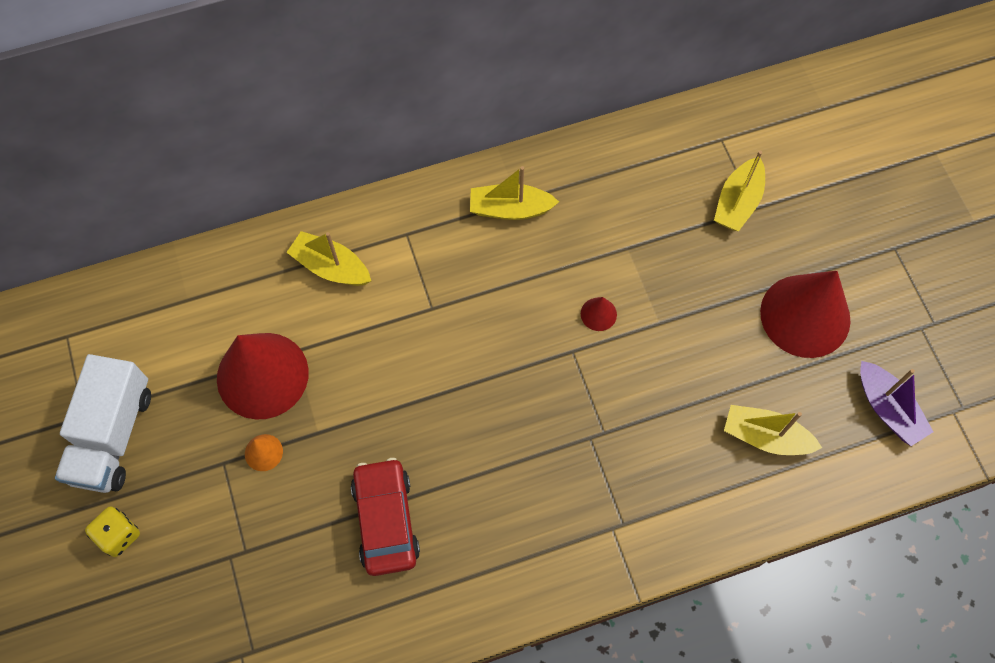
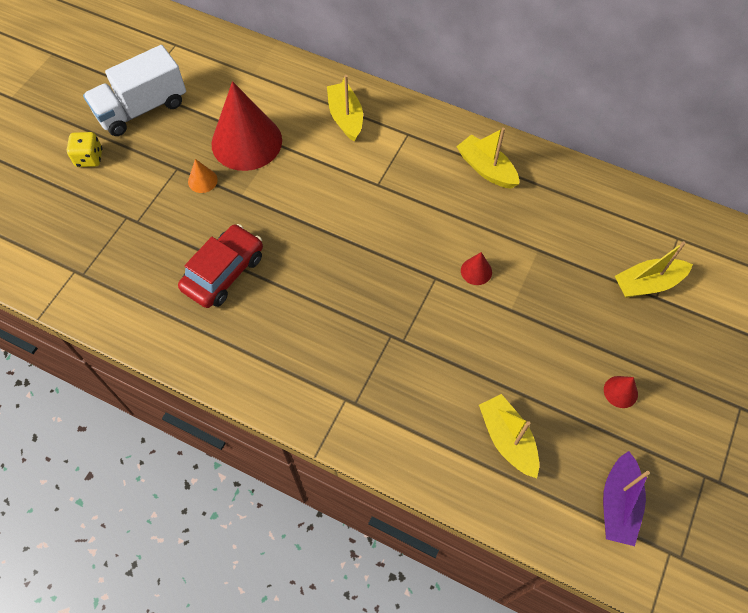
camera: 45 degrees right, 5 degrees down
red cone [760,271,851,358] -> red cone [604,376,638,408], size x0.41

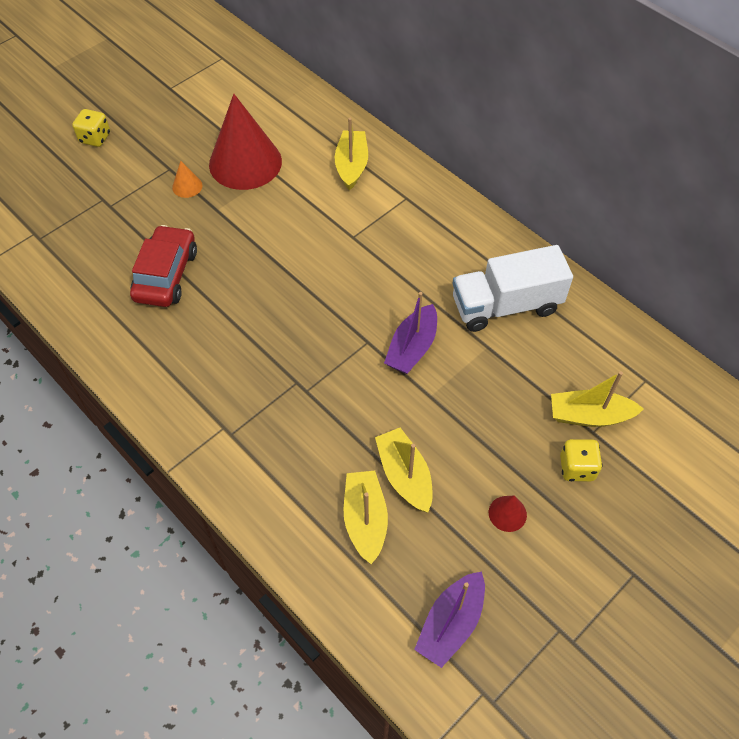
camera: 20 degrees right, 5 degrees down
white truck [83,45,186,136] -> white truck moved to [452,245,573,332]
red car [178,224,263,308] -> red car turned 45 degrees counterclockwise [130,225,197,307]
yellow boat [456,128,519,189] -> yellow boat moved to [375,428,433,512]
red cone [461,252,492,285] -> purple boat [384,292,437,374]
none -> yellow dice [560,439,603,481]

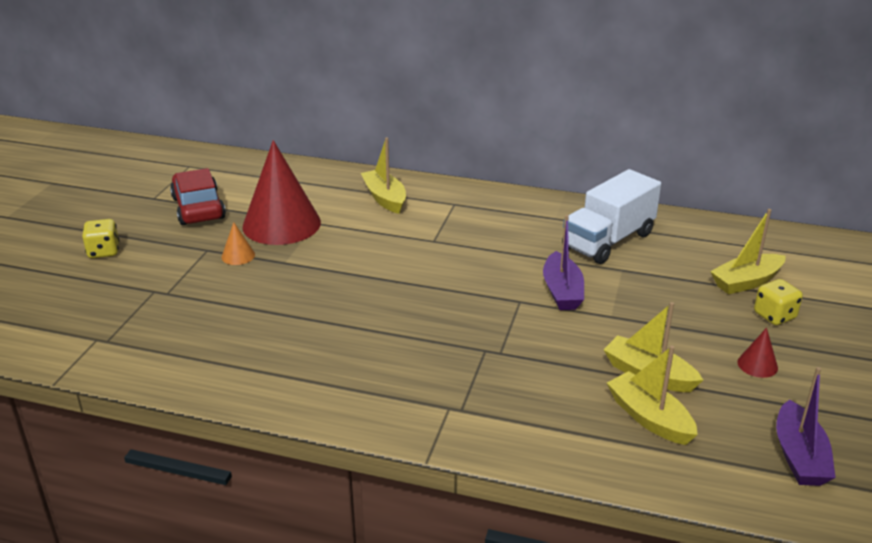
camera: 30 degrees left, 25 degrees down
red car [130,225,197,307] -> red car moved to [170,168,226,225]

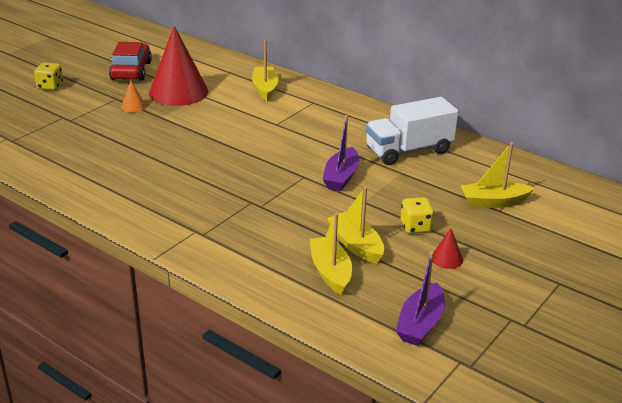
camera: 20 degrees right, 0 degrees up
yellow dice [754,279,803,325] -> yellow dice moved to [400,197,434,233]

